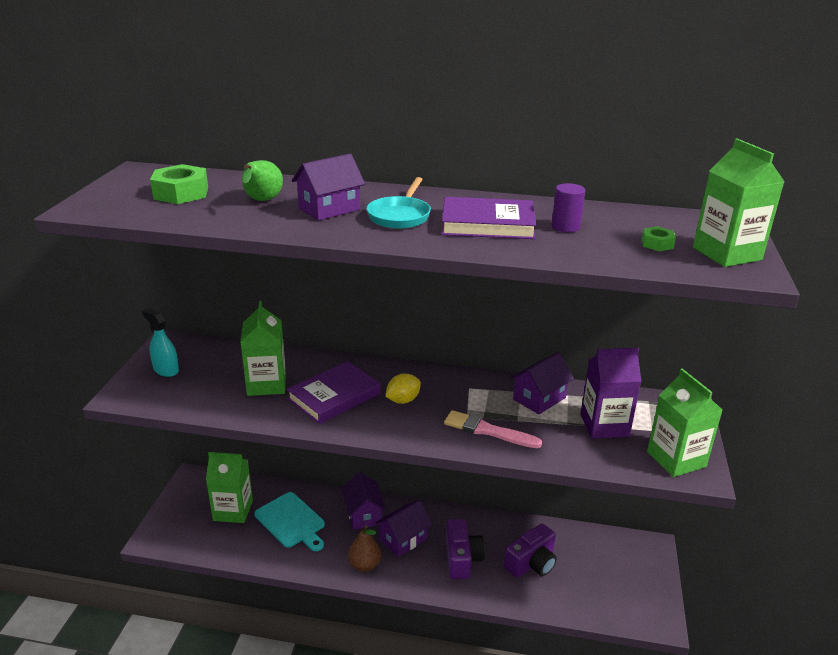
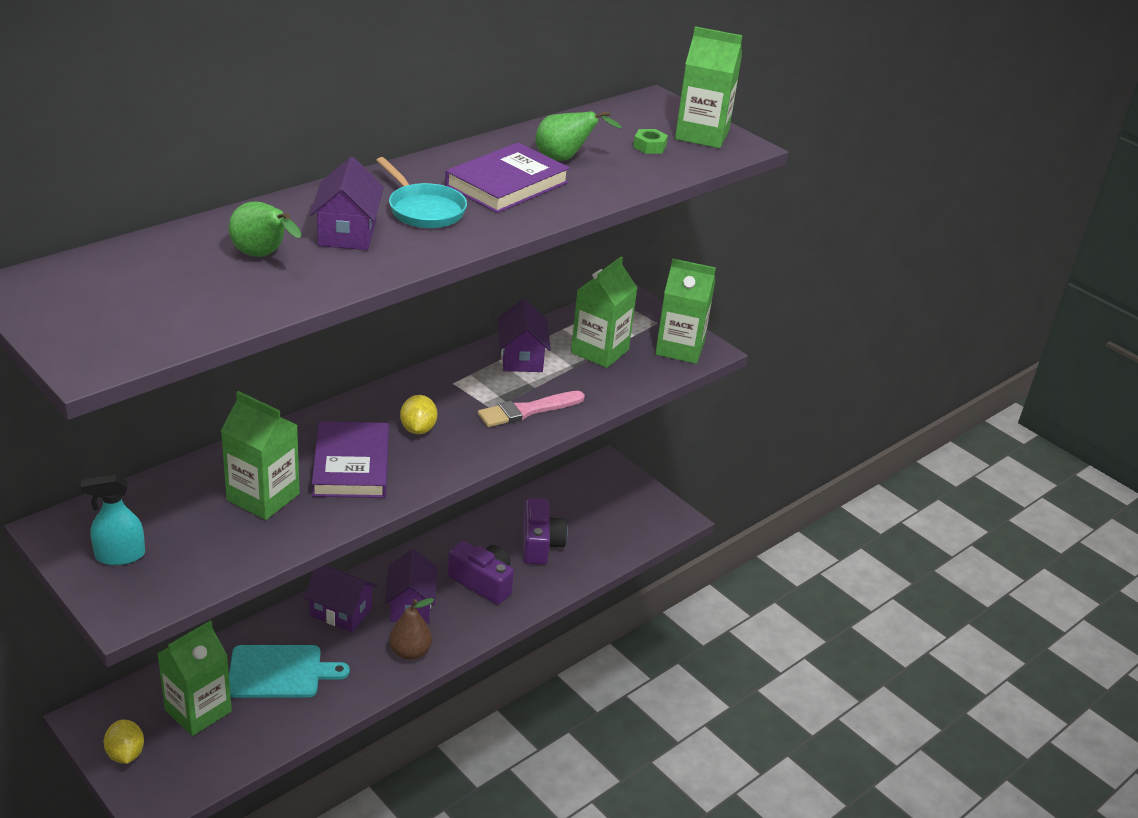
camera: 55 degrees left, 5 degrees up
green nut [150,164,208,204] -> none
purple cylinder [552,183,585,232] -> green pear [535,111,622,161]
purple carton [580,348,641,439] -> green carton [571,257,637,368]
none -> yellow lemon [104,719,144,764]

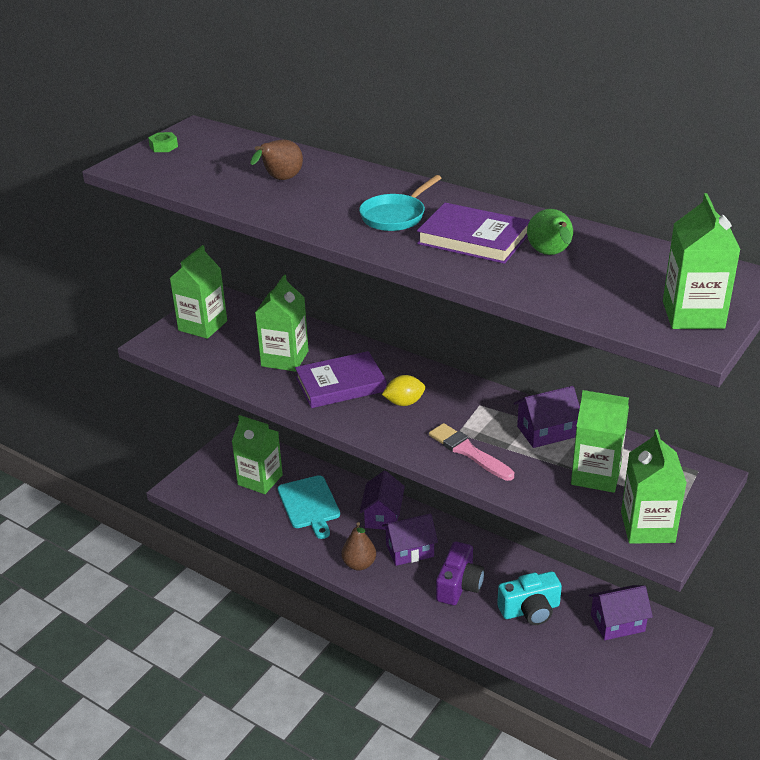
camera: 80 degrees right, 0 degrees up
turquoise spray bottle [81,474,145,565] -> green carton [170,245,227,339]
yellow lemon [104,719,144,764] -> none
green pear [229,201,302,257] -> brown pear [250,140,303,180]
purple house [309,157,384,250] -> purple house moved to [589,585,653,640]
purple camera [523,498,568,564] -> turquoise camera [497,571,562,625]
green nut [633,129,668,154] -> green nut moved to [148,132,178,152]

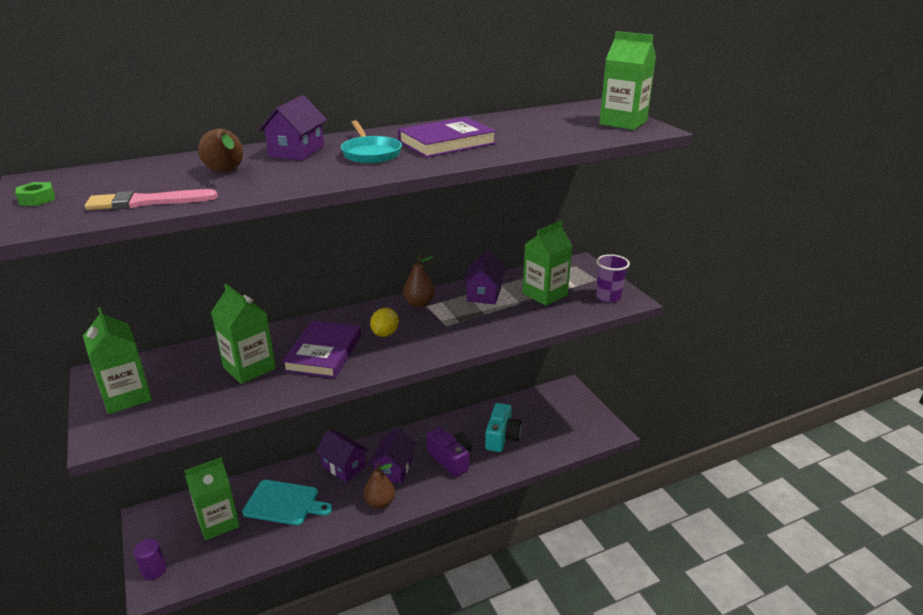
camera: 60 degrees left, 5 degrees down
pink brush [429,423,514,481] -> pink brush moved to [85,189,218,210]
green pear [527,209,573,255] -> none
purple house [589,585,653,640] -> purple house moved to [259,95,327,161]
green carton [621,430,687,544] -> purple cup [596,254,630,303]
none -> purple cylinder [134,539,166,580]
none -> brown pear [403,255,435,307]

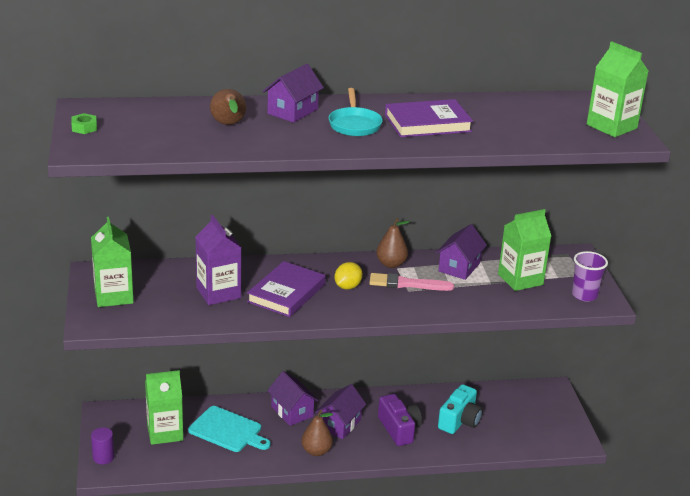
camera: 15 degrees right, 0 degrees up
pink brush [85,189,218,210] -> pink brush moved to [369,273,454,291]
green carton [211,284,276,384] -> purple carton [195,215,241,305]

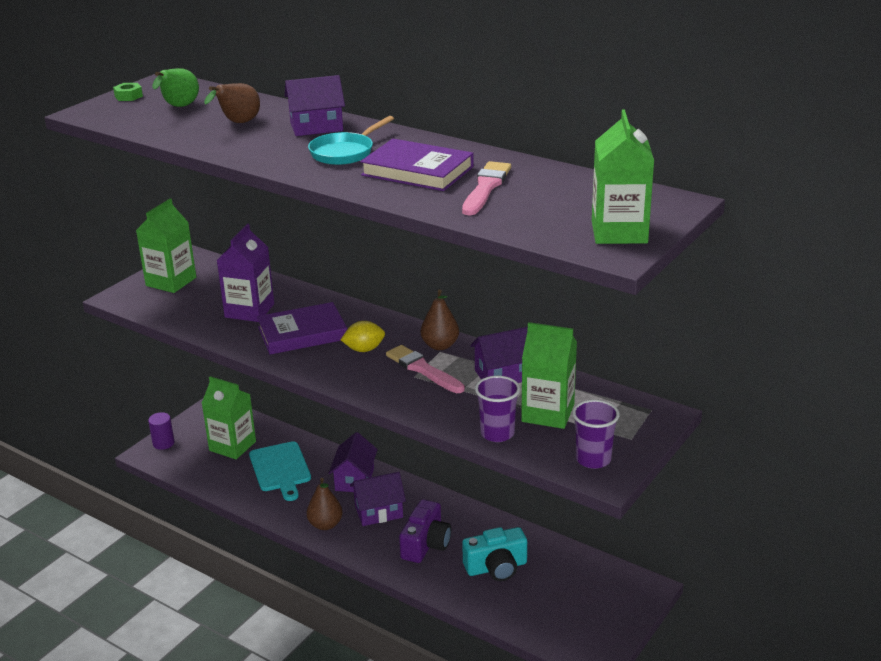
camera: 45 degrees right, 0 degrees up
none -> green pear [153,68,199,107]
none -> pink brush [462,161,511,215]
none -> purple cup [475,376,520,442]

